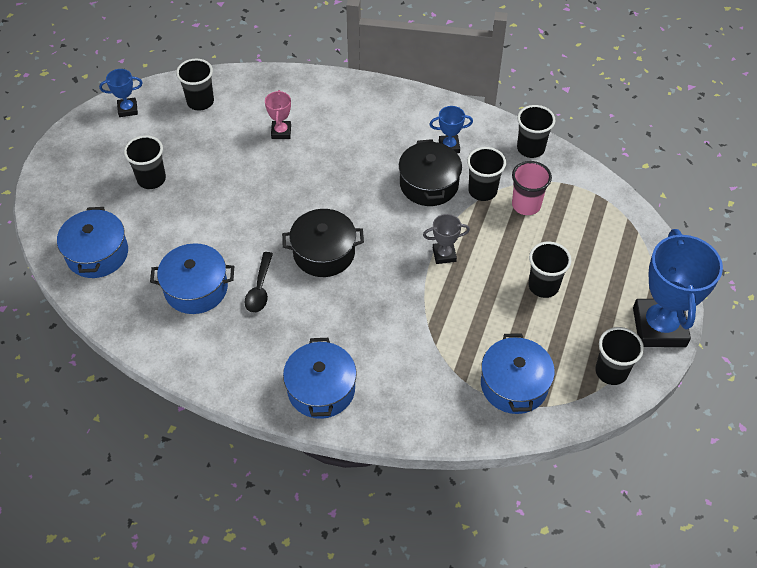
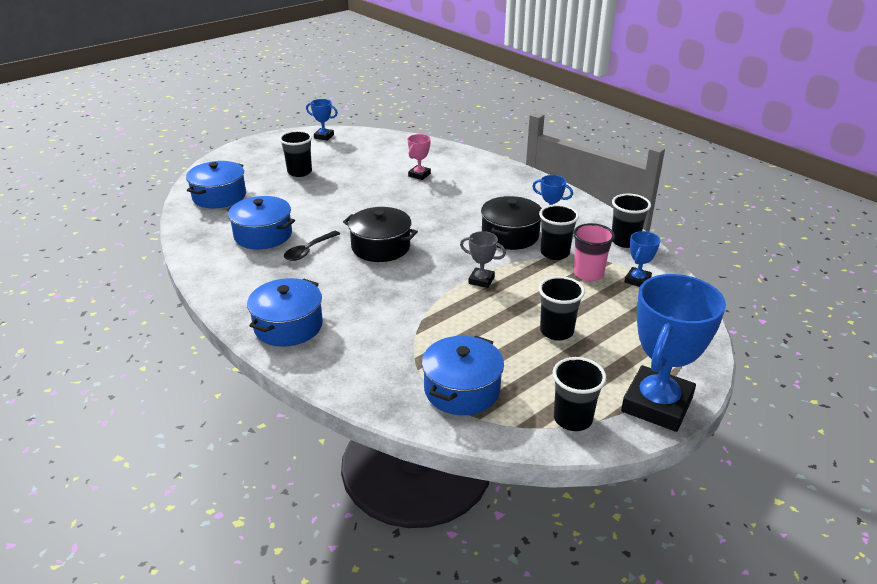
camera: 30 degrees right, 20 degrees down
black cup [176,58,214,111] -> none
none -> blue trophy [625,231,660,287]

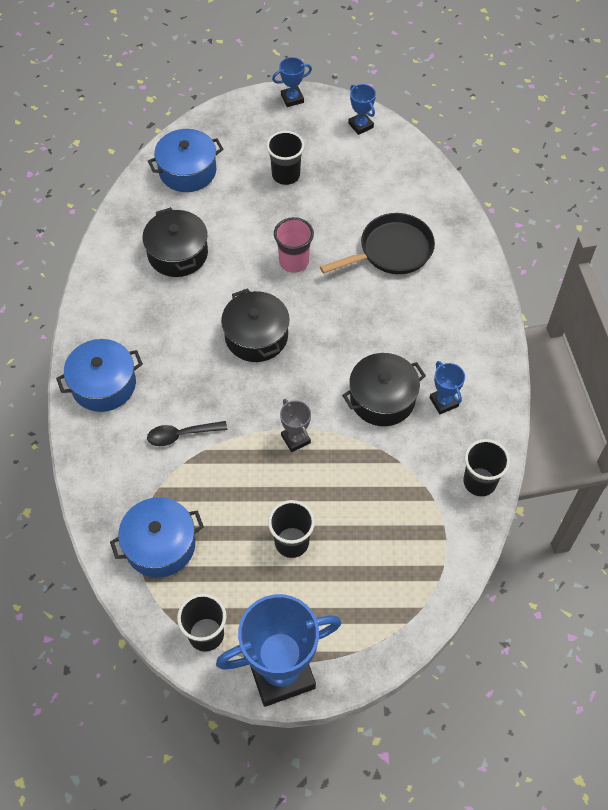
camera: 40 degrees right, 25 degrees up
blue pot [226,196,295,249] -> black pot [142,207,208,277]
black spoon [284,231,340,261] -> black spoon moved to [147,421,227,446]
pink trophy [408,134,431,180] -> black pan [320,213,435,274]
black cup [539,204,579,260] -> none
pink cup [573,223,615,281] -> pink cup moved to [274,217,314,273]
blue trophy [625,231,660,287] -> blue trophy moved to [272,57,312,107]

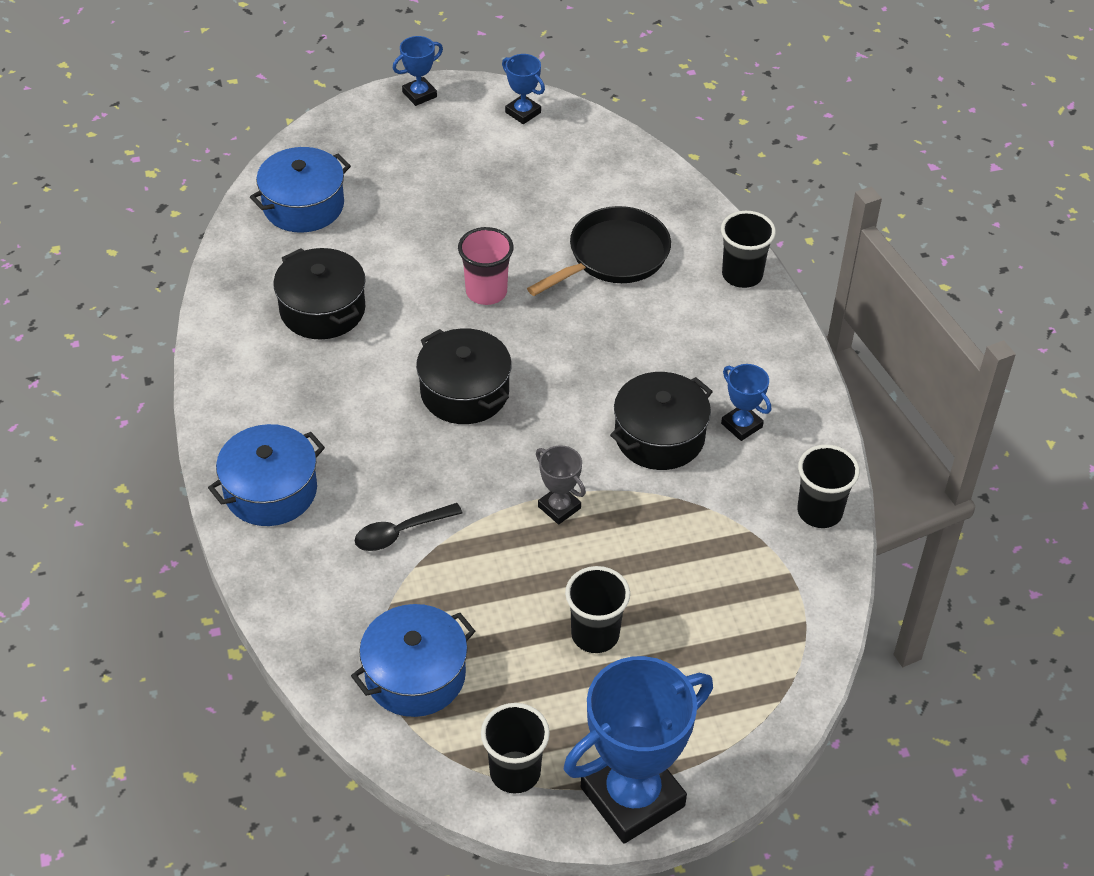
camera: 15 degrees left, 10 degrees down
black cup [266,131,305,185] -> black cup moved to [721,211,776,288]

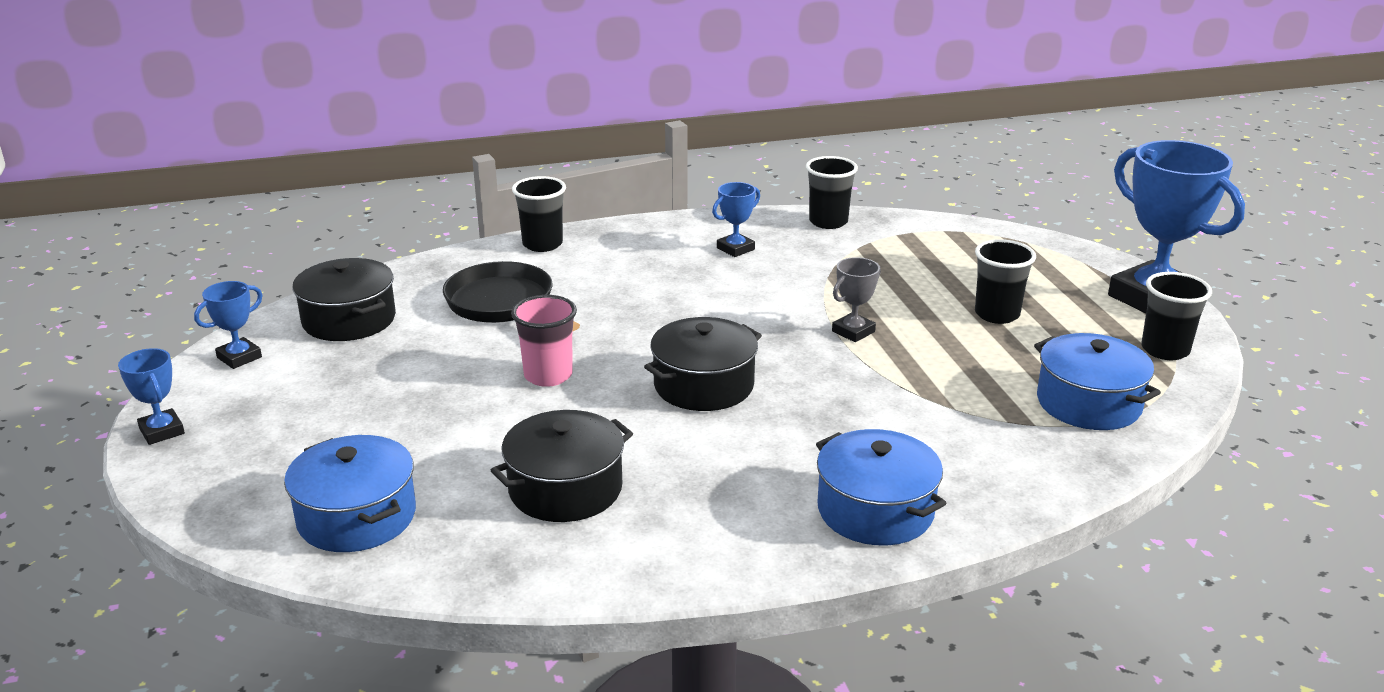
camera: 90 degrees left, 20 degrees down
black spoon [354,503,462,551] -> none
black pot [610,372,713,470] -> black pot moved to [292,258,396,341]

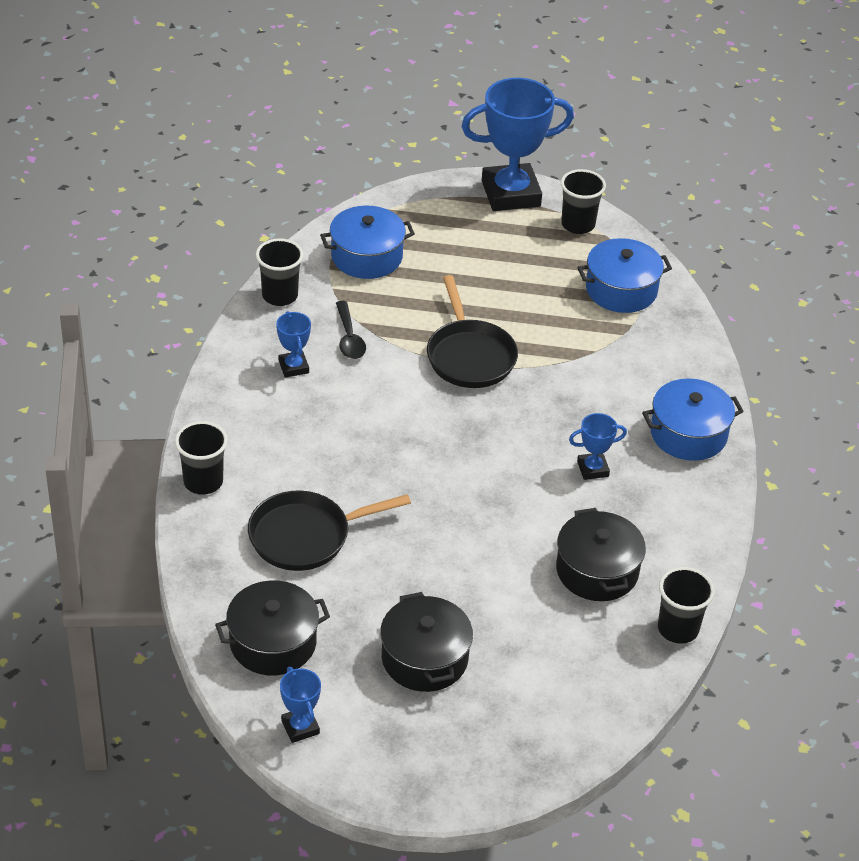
camera: 70 degrees left, 15 degrees up
blue trophy [118,348,185,445] -> blue trophy moved to [569,413,627,480]
blue pot [284,435,416,552] -> blue pot moved to [320,206,415,279]
pink cup [511,295,577,387] -> none
black pot [644,317,762,411] -> black pot moved to [380,592,473,692]
grey trophy [832,257,881,342] -> black pan [427,275,518,388]
black cup [975,239,1036,324] -> black cup moved to [658,567,715,644]
none -> black spoon [336,301,366,359]

